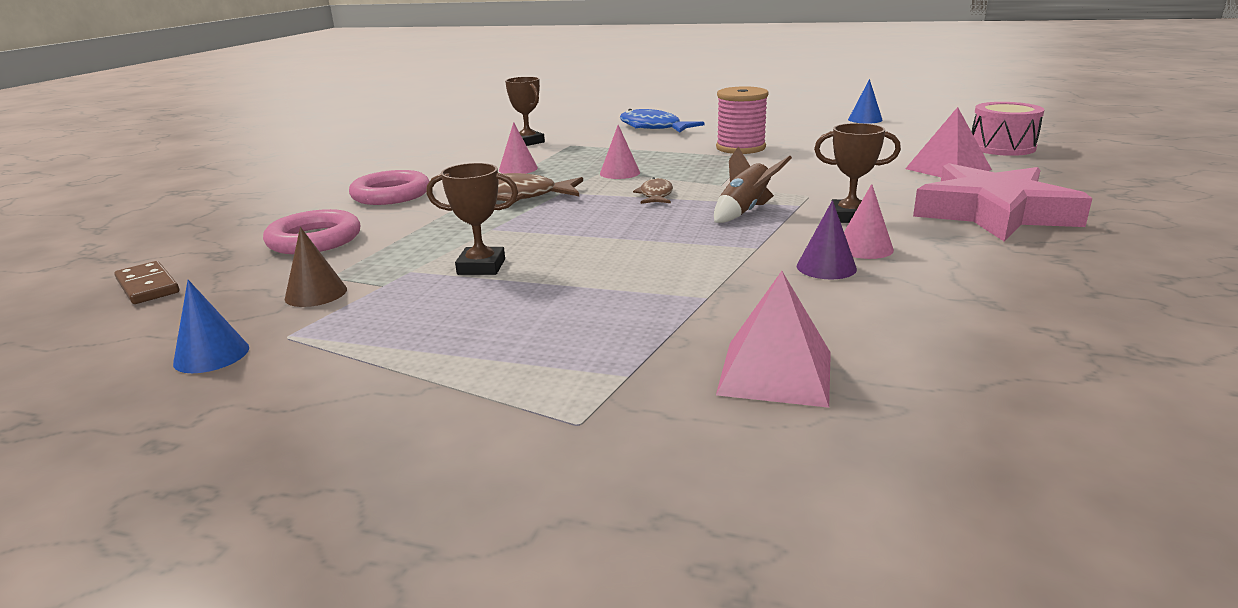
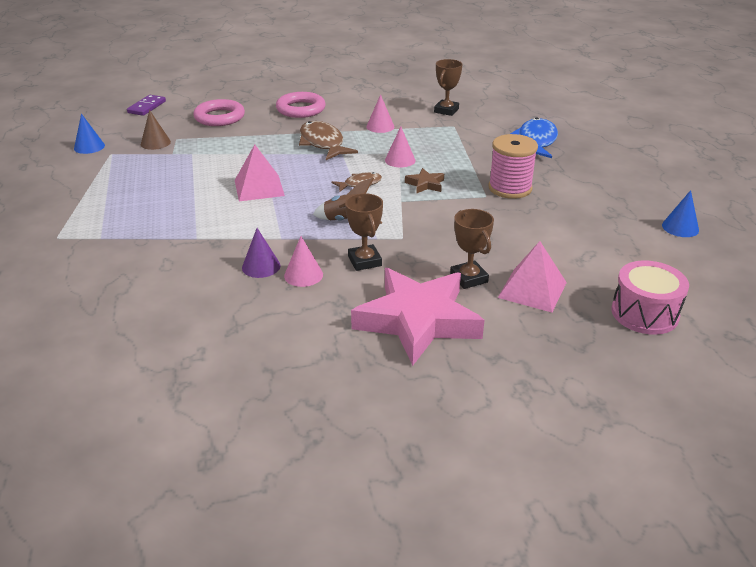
camera: 60 degrees right, 10 degrees up
brown domino [114,261,179,304] -> purple domino [127,95,166,116]
brown trophy [427,163,518,275] -> brown trophy moved to [450,209,494,289]
pink pyramid [716,271,831,408] -> pink pyramid moved to [235,145,285,201]
none -> brown star [405,168,444,194]

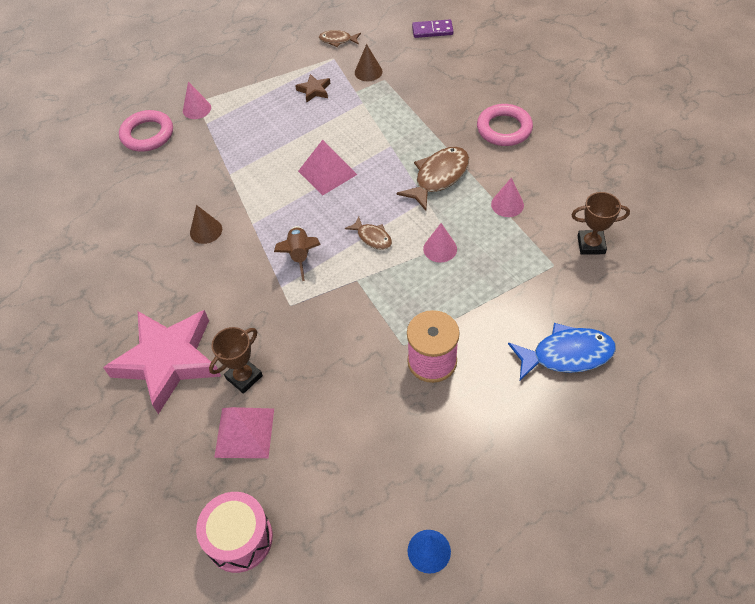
camera: 70 degrees right, 20 degrees up
blue cone [74,114,105,154] -> brown fish [319,30,361,47]
pink ring [193,99,245,126] -> pink ring moved to [119,110,173,152]
purple cone [242,228,281,278] -> brown cone [190,205,222,244]
pink cone [284,236,323,287] -> pink cone moved to [183,82,211,119]
brown trophy [345,193,383,271] -> none
brown star [405,168,444,194] -> brown star moved to [295,74,330,103]

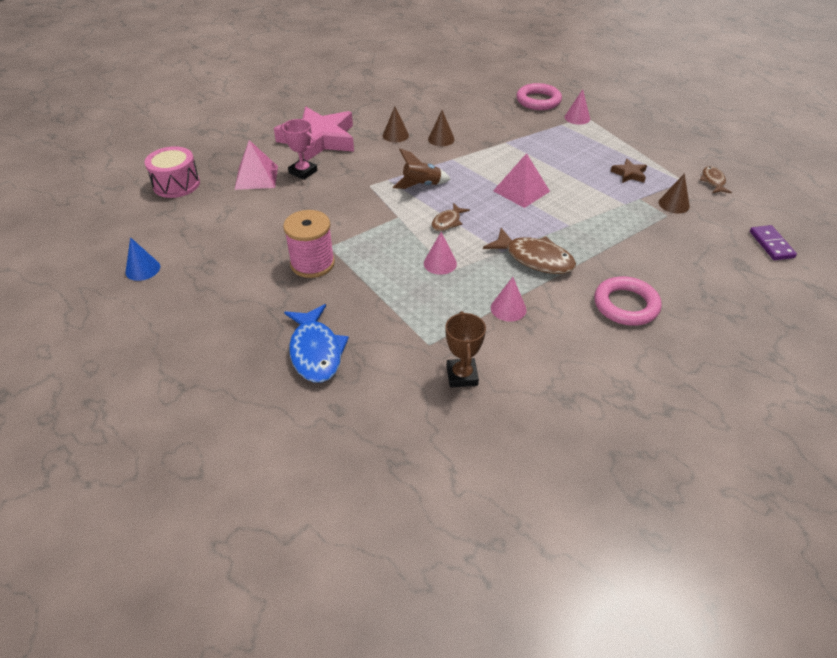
camera: 80 degrees right, 10 degrees down
brown trophy [209,327,263,394] -> pink trophy [280,119,317,180]
none -> brown cone [383,107,409,142]

